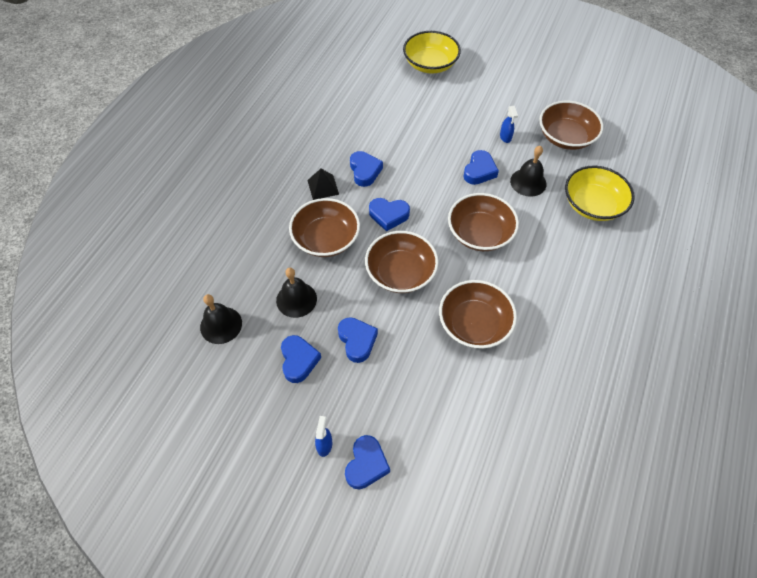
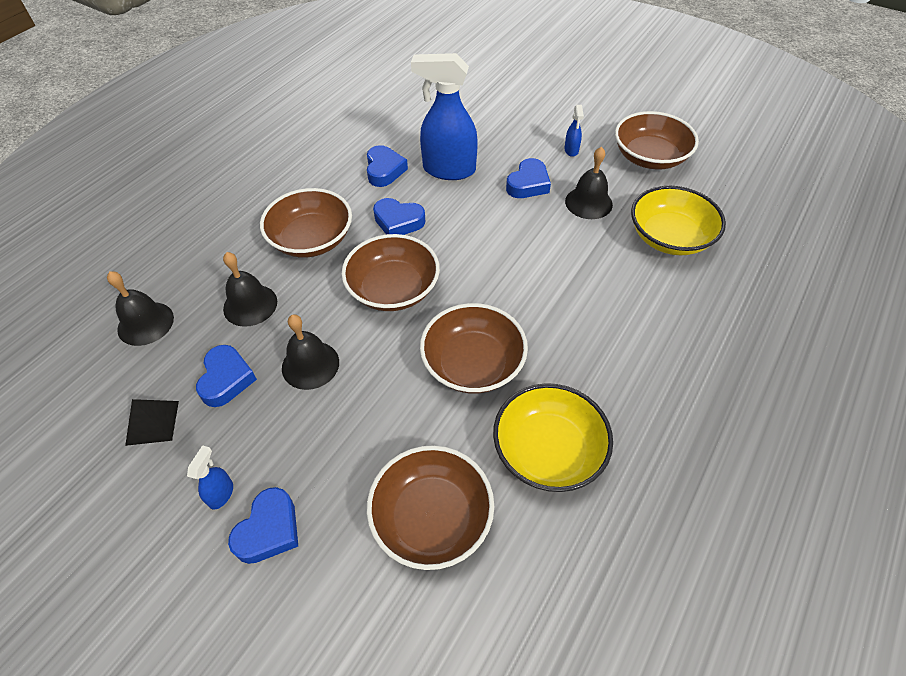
camera: 10 degrees right, 5 degrees down
black pyramid [307,169,339,200] -> black pyramid moved to [125,399,179,446]
blue heart [338,317,378,363] -> black bell [282,314,339,390]
yellow bowl [403,31,461,74] -> yellow bowl moved to [493,383,613,492]
brown bowl [448,193,519,251] -> brown bowl moved to [367,445,494,570]
none -> blue spray bottle [411,53,478,180]

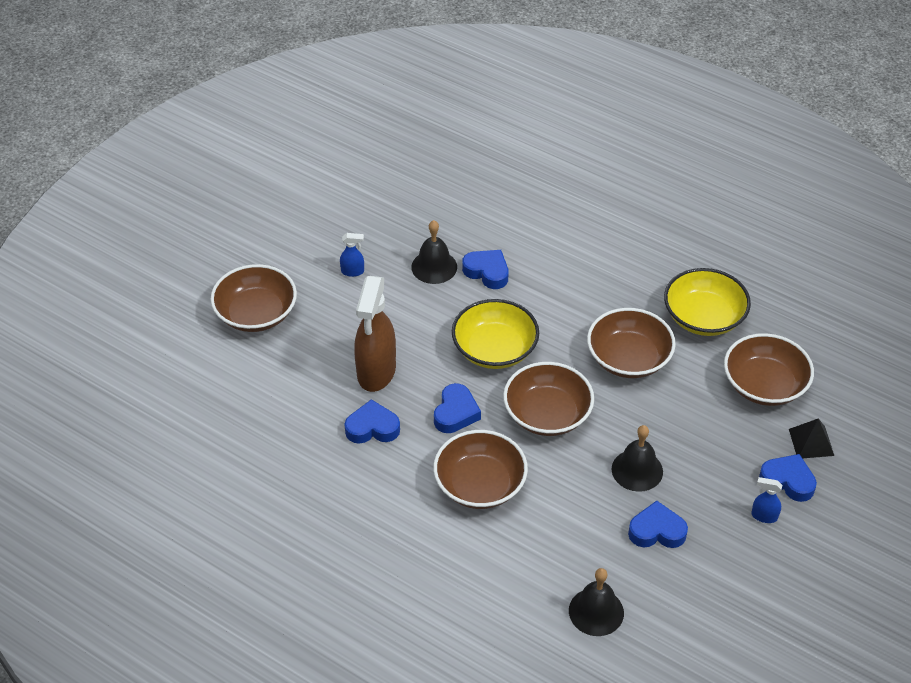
camera: 90 degrees left, 5 degrees down
black pyramid [125,399,179,446] -> black pyramid moved to [789,419,834,458]
black bell [223,252,277,327] -> none
blue spray bottle [411,53,478,180] -> brown spray bottle [354,276,396,392]
blue heart [506,158,551,198] -> blue heart moved to [462,250,508,289]
brown bowl [615,111,699,170] -> brown bowl moved to [210,264,297,332]
yellow bowl [631,186,726,255] -> yellow bowl moved to [452,299,539,369]

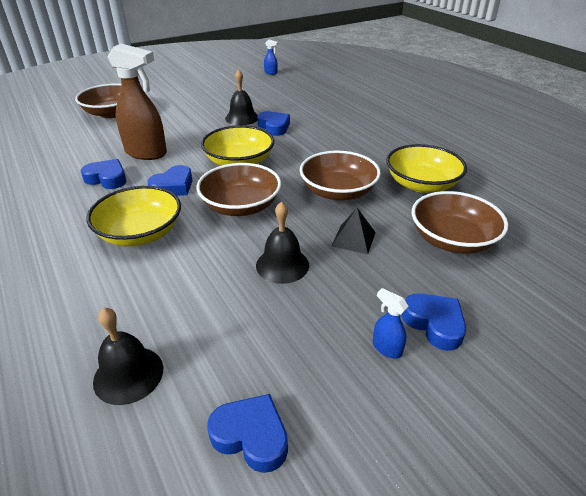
camera: 25 degrees right, 10 degrees down
blue spray bottle [340,233,364,277] -> blue spray bottle moved to [264,40,278,75]
brown spray bottle [354,276,396,392] -> brown spray bottle turned 105 degrees counterclockwise [107,44,167,160]
brown bowl [433,430,528,509] -> yellow bowl [86,186,181,246]
blue heart [628,501,688,548] -> blue heart moved to [207,394,288,473]
black pyramid [789,419,834,458] -> black pyramid moved to [332,208,376,254]

